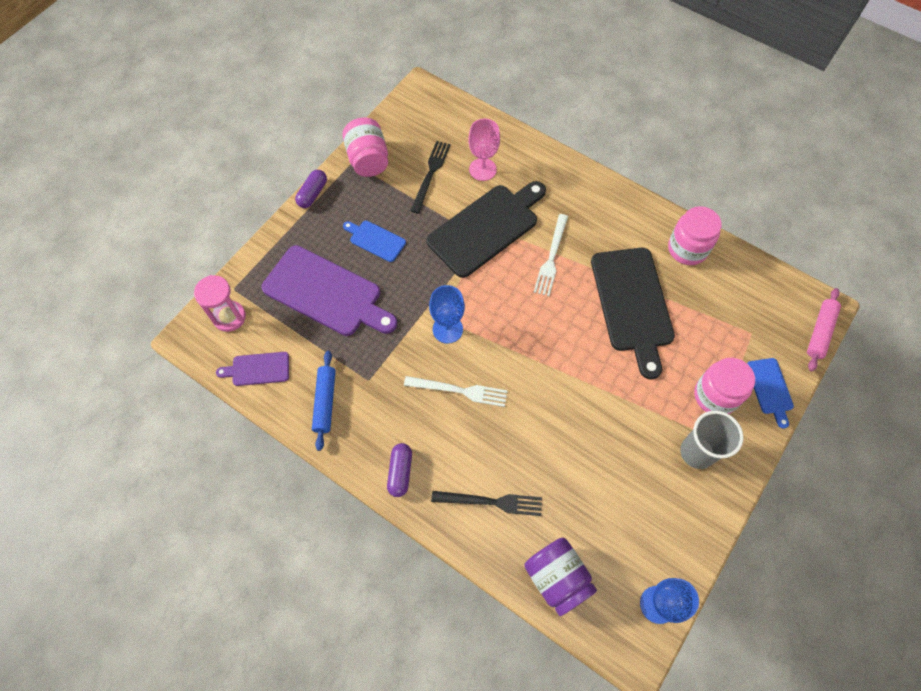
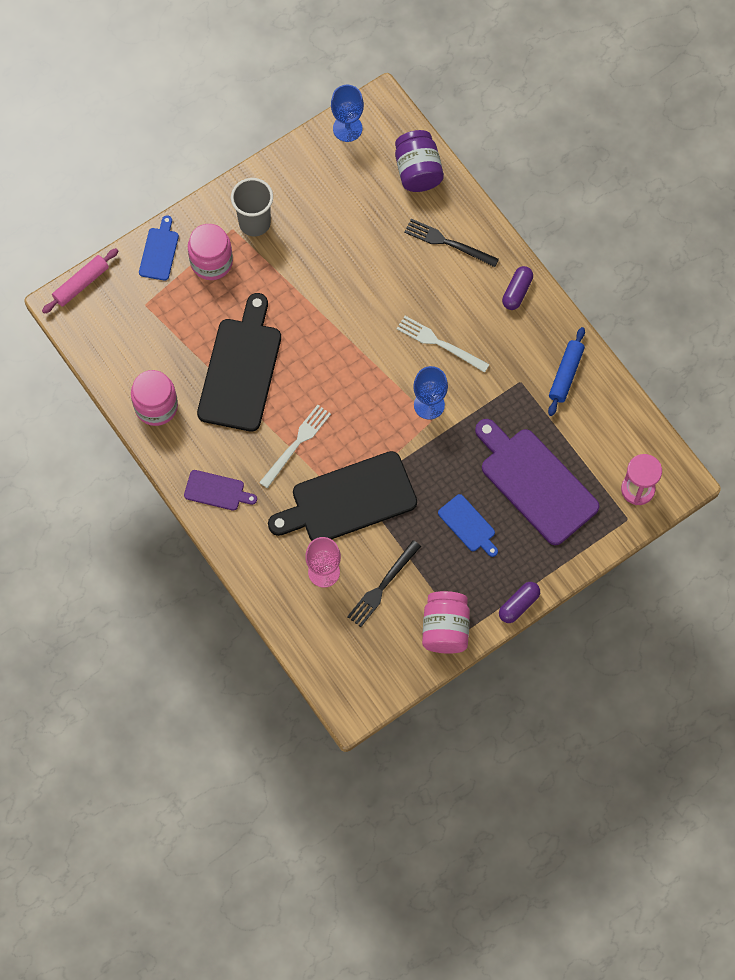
camera: 160 degrees left, 5 degrees up
purple cutting board [216,352,289,386] -> purple cutting board moved to [184,470,257,511]

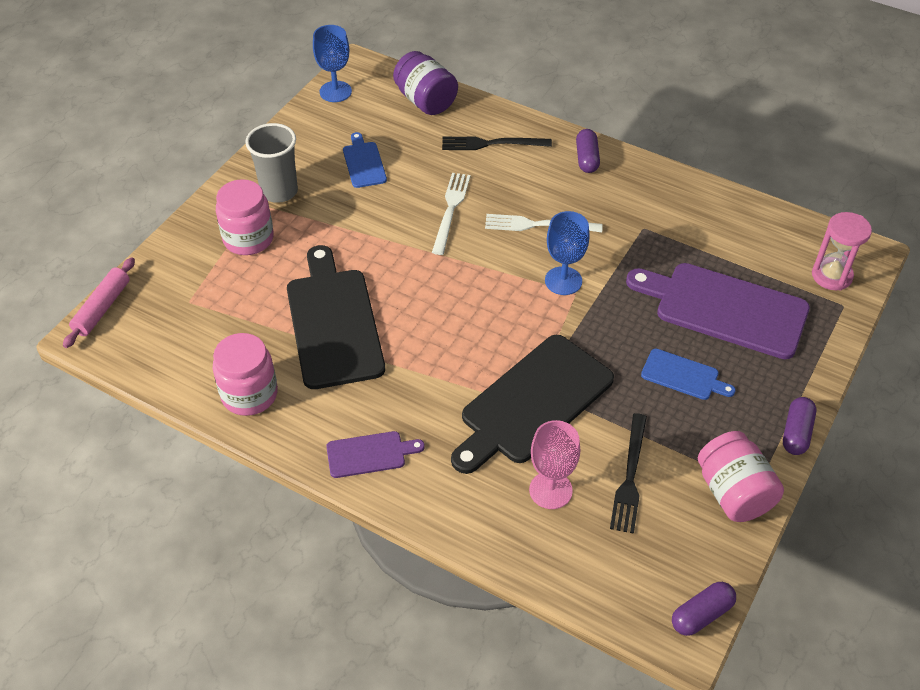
camera: 25 degrees left, 20 degrees down
blue cutting board [139,215,179,281] -> blue cutting board moved to [343,132,387,188]
white fork [259,405,331,488] -> white fork moved to [432,173,470,255]
blue rolling pin [548,327,585,416] -> none
none -> purple capsule [672,582,736,636]

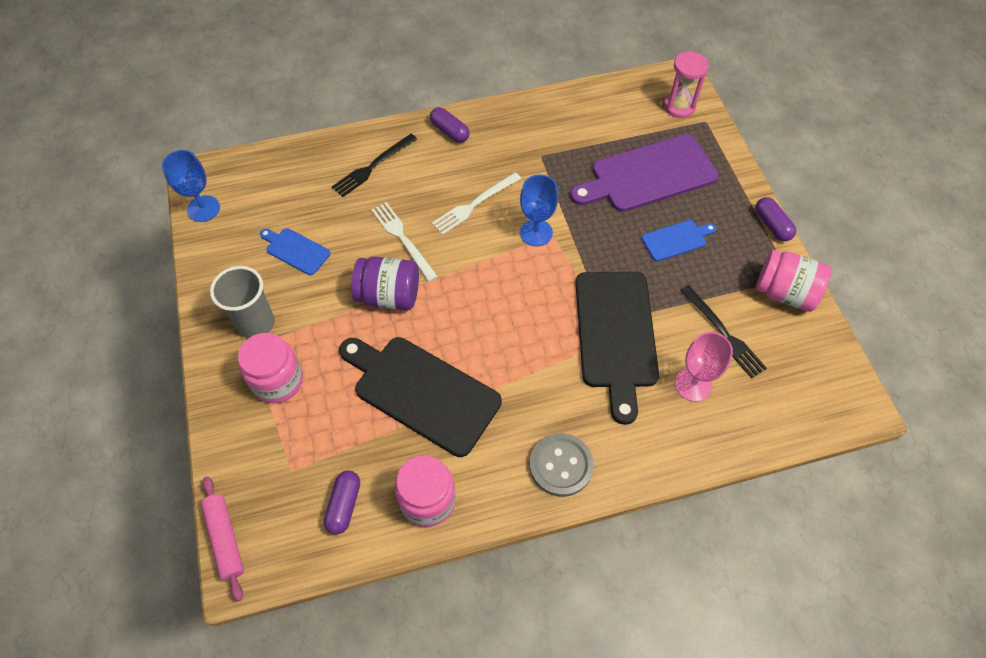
camera: 45 degrees left, 10 degrees up
purple cutting board [326,431,425,478] -> grey button [530,433,594,497]
purple jar [393,51,458,115] -> purple jar moved to [351,256,419,311]
purple capsule [672,582,736,636] -> purple capsule moved to [324,470,360,535]

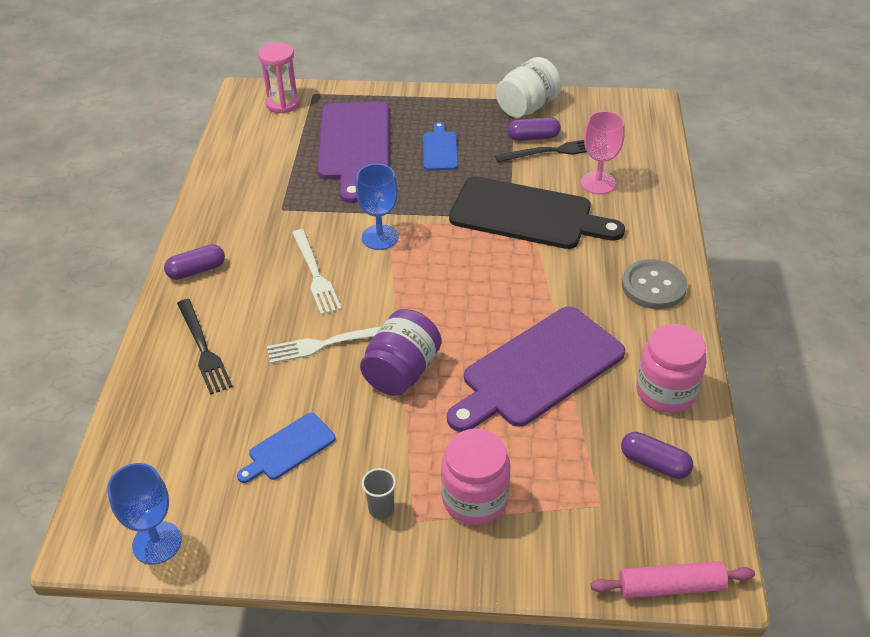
camera: 70 degrees left, 15 degrees down
grey cup [210,266,275,338] -> grey cup [362,468,396,519], size x0.51
black cutting board [339,337,502,457] -> purple cutting board [447,306,625,432]
purple capsule [755,197,796,241] -> purple capsule moved to [508,117,561,141]
pink jar [756,250,831,312] -> white jar [496,57,561,118]

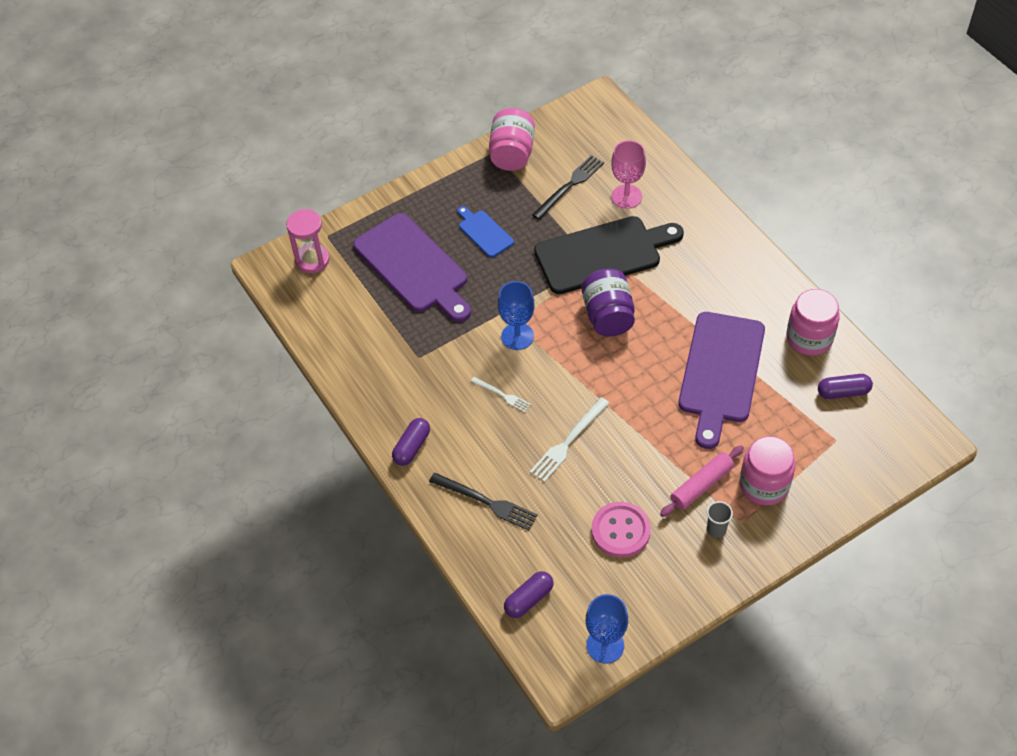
camera: 35 degrees left, 10 degrees up
blue cutting board [237,413,336,483] -> pink button [591,502,651,558]
white fork [292,229,342,315] -> white fork [471,377,531,412], size x0.60
purple jar [360,309,441,396] -> purple jar moved to [582,269,635,336]
white jar [496,57,561,118] -> pink jar [489,108,535,171]
purple capsule [508,117,561,141] -> purple capsule moved to [504,571,553,618]
pink rolling pin [591,561,755,598] -> pink rolling pin moved to [660,445,744,517]
grey button [622,259,688,309] -> none

